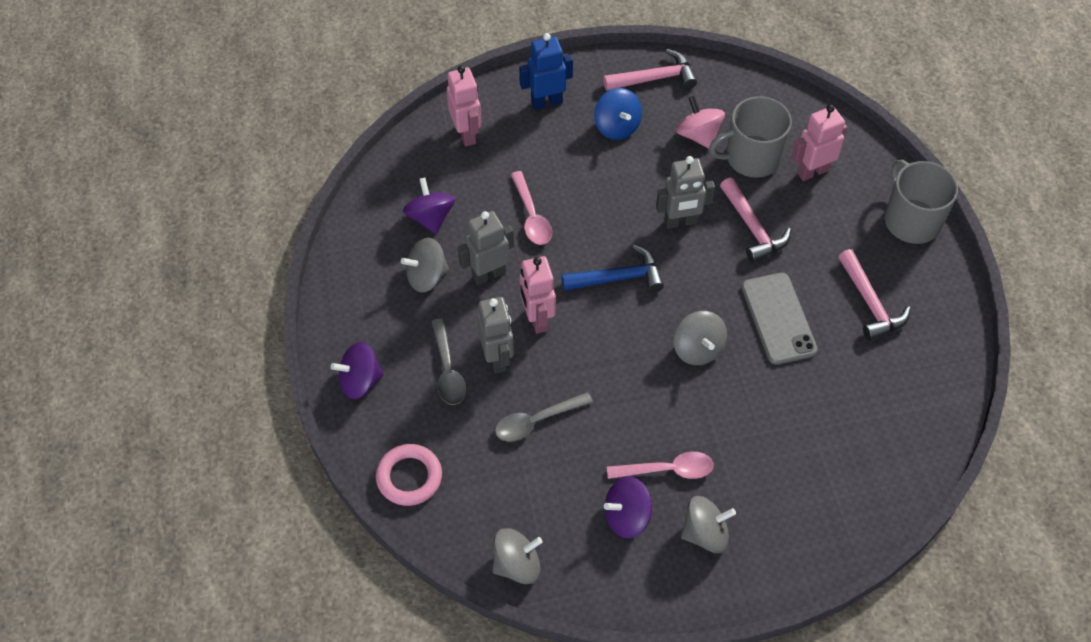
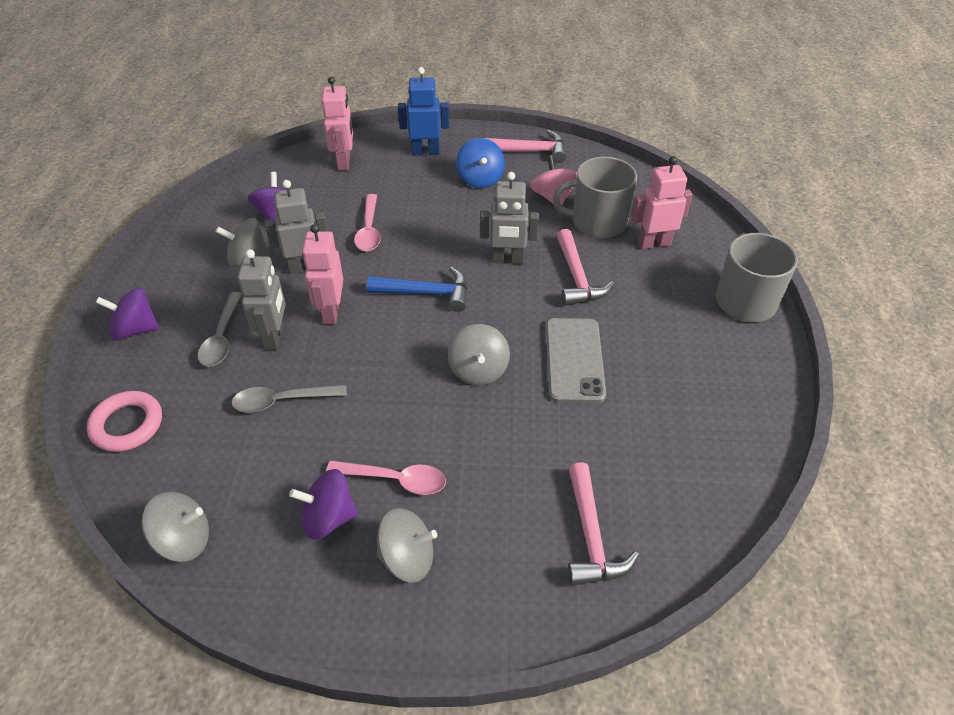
camera: 15 degrees right, 10 degrees down
pink hammer [838,249,911,341] -> pink hammer moved to [568,462,639,586]

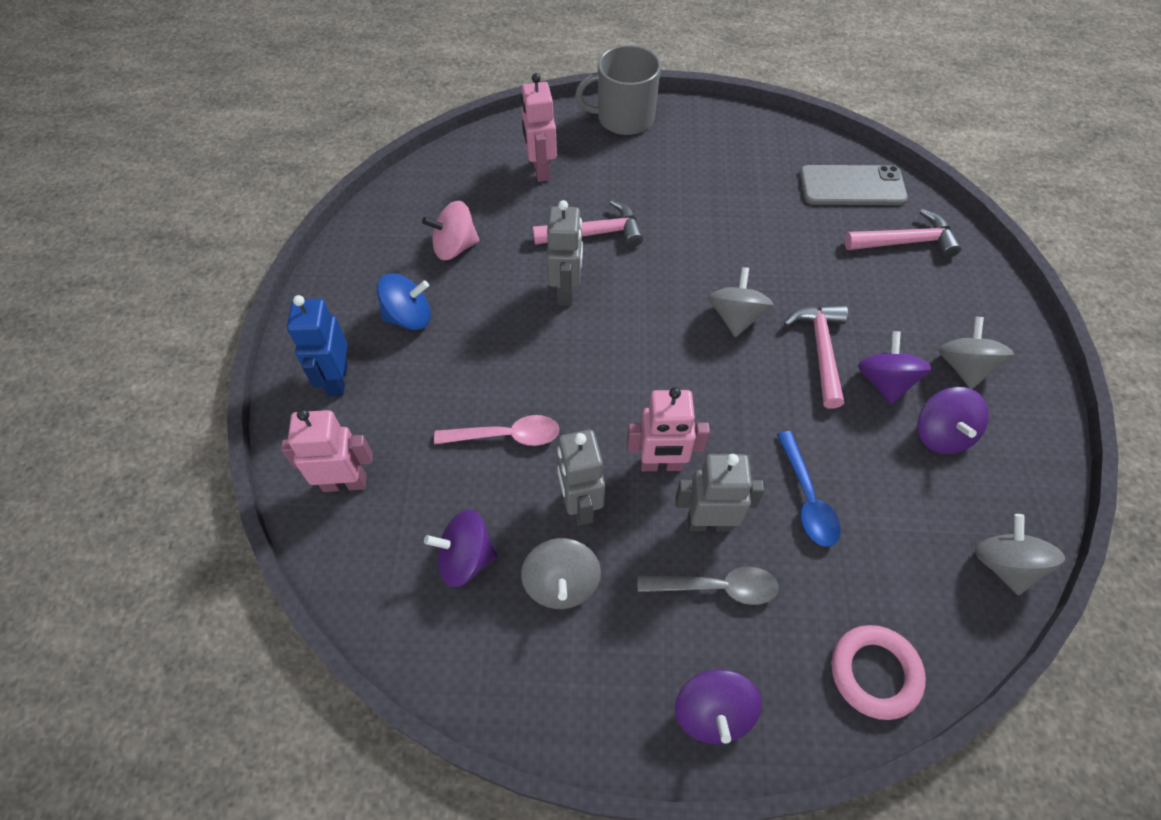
camera: 90 degrees left, 10 degrees up
grey spoon [231,385,347,413] -> blue spoon [777,431,841,547]
pink spoon [326,461,446,495] -> purple spinning top [858,331,932,405]
blue hammer [367,266,468,312] -> none
grey spinning top [448,324,510,385] -> grey spinning top turned 75 degrees counterclockwise [708,267,774,337]
pink hammer [486,130,566,163] -> pink hammer moved to [784,305,848,409]
grey phone [546,318,606,403] -> grey phone moved to [800,165,908,205]
grey mug [553,156,637,238] -> none

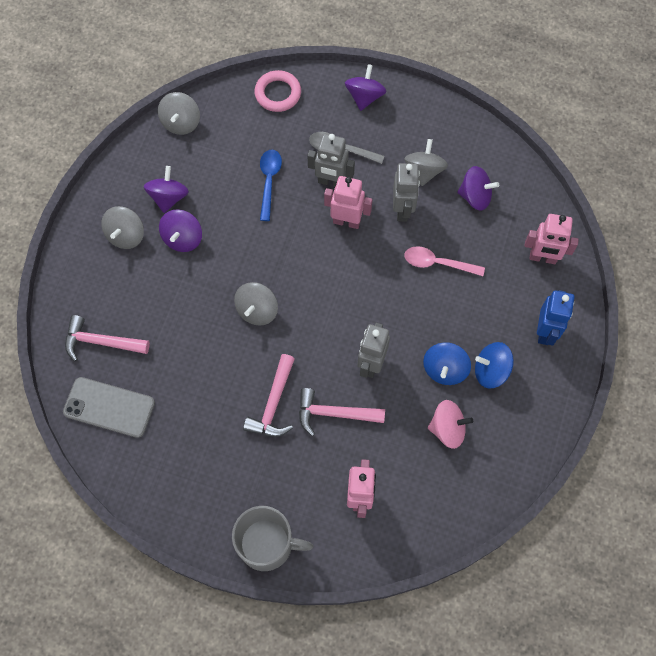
camera: 165 degrees left, 10 degrees up
pink hammer [784,305,848,409] -> pink hammer moved to [243,354,295,437]
none -> blue spinning top [423,342,471,385]

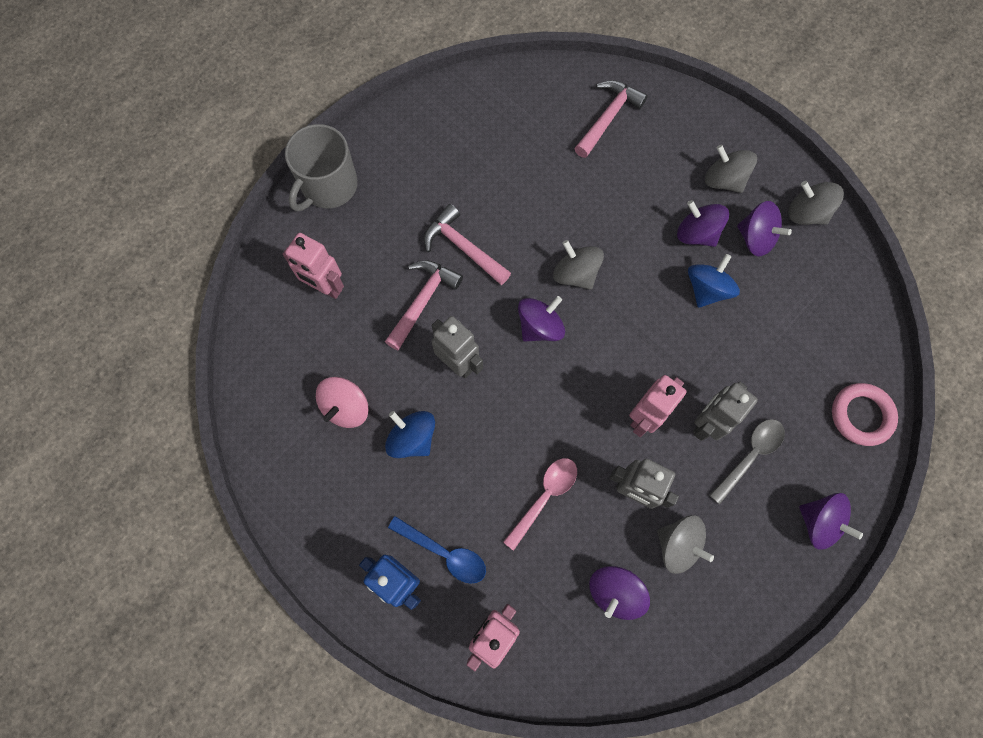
camera: 115 degrees right, 5 degrees up
grey phone [63,377,155,438] -> none
grey spinning top [158,92,200,135] -> grey spinning top moved to [788,181,844,225]
blue spoon [260,150,282,221] -> blue spoon moved to [388,516,486,584]
blue spinning top [475,342,514,389] -> blue spinning top moved to [688,254,740,308]
none -> purple spinning top [518,296,565,342]

